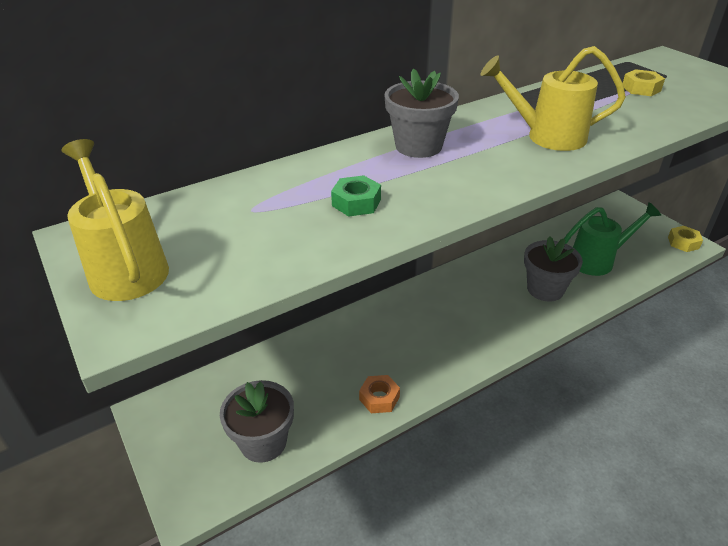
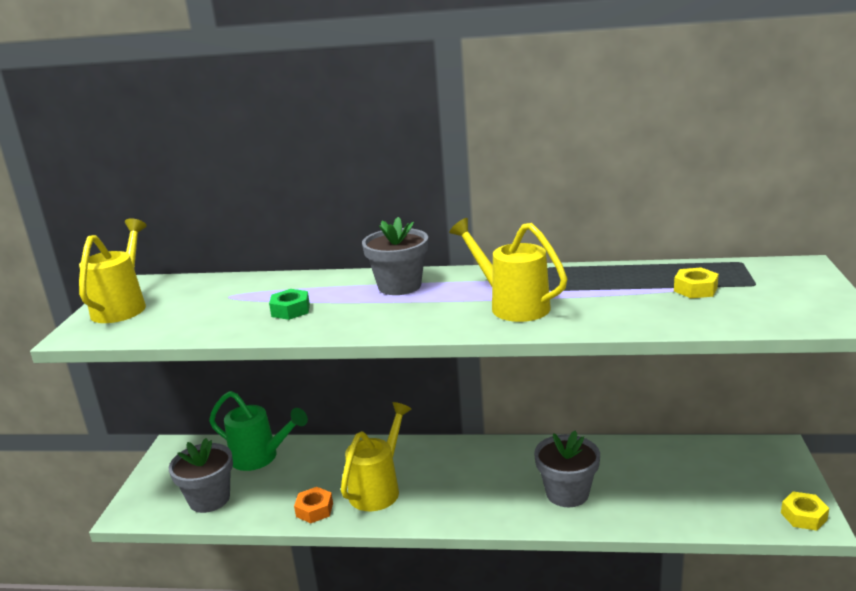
camera: 40 degrees right, 15 degrees down
green watering can [564,202,661,276] -> green watering can moved to [209,391,308,471]
none -> yellow watering can [341,402,411,511]

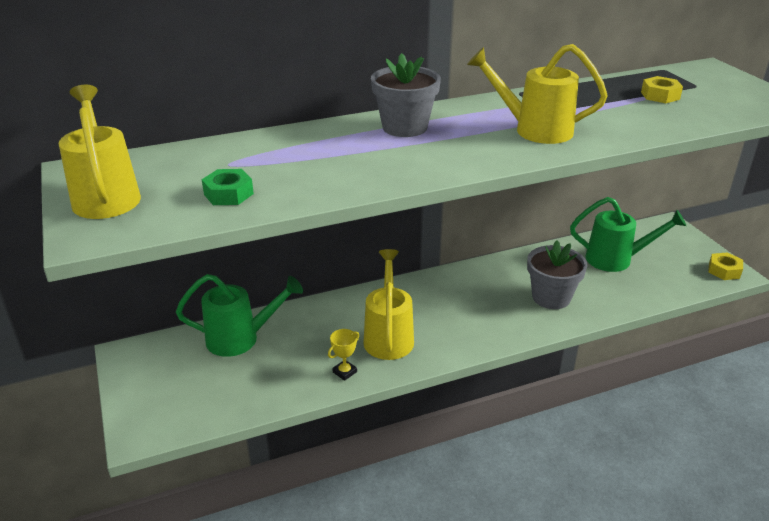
camera: 30 degrees left, 10 degrees up
grey flower pot [168,438,233,513] -> none
green nut [269,289,310,320] -> green nut moved to [202,169,254,205]
orange nut [294,487,333,523] -> yellow trophy [328,329,359,381]
none -> green watering can [570,197,686,272]

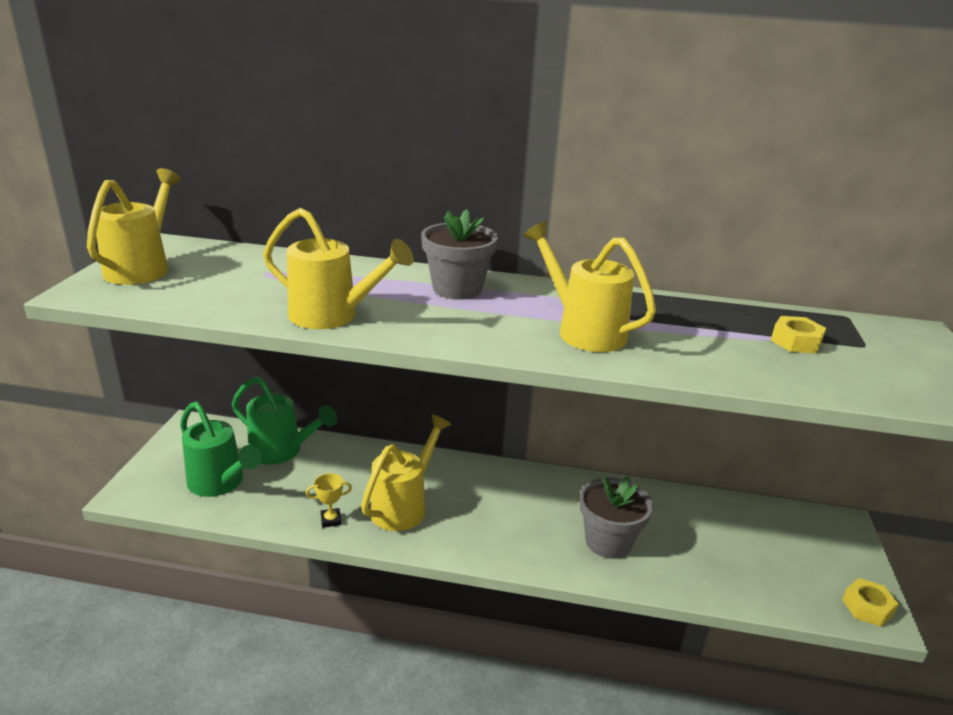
camera: 30 degrees right, 5 degrees down
green nut [202,169,254,205] -> none
green watering can [570,197,686,272] -> green watering can moved to [180,401,262,497]
none -> yellow watering can [263,208,414,329]

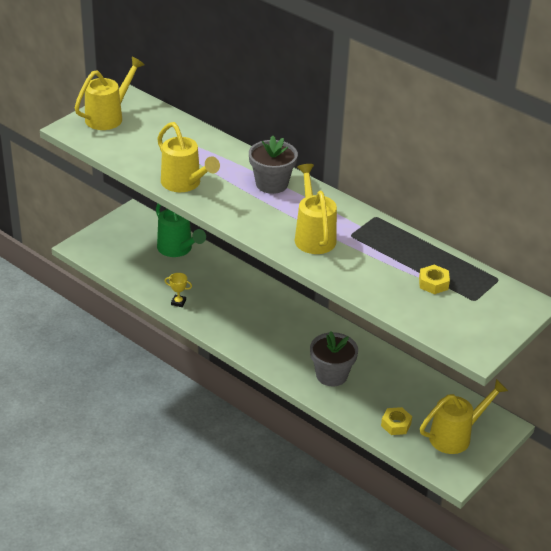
camera: 30 degrees right, 10 degrees up
green watering can [180,401,262,497] -> none
yellow watering can [361,415,451,531] -> yellow watering can moved to [420,379,508,454]
yellow nut [842,578,899,627] -> yellow nut moved to [381,407,412,435]

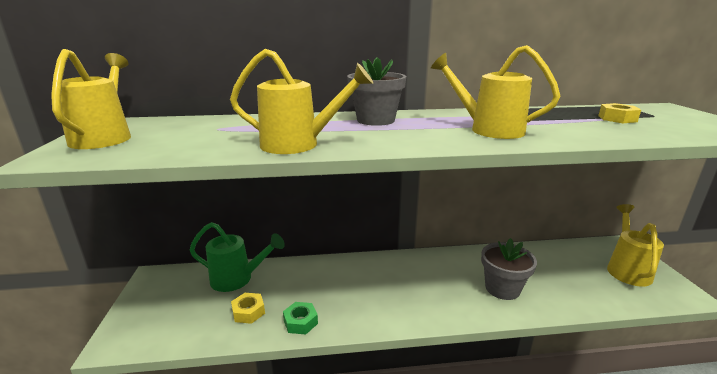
camera: 45 degrees left, 15 degrees down
yellow trophy [165,273,192,307] -> green nut [283,302,318,335]
yellow nut [381,407,412,435] -> yellow nut moved to [231,293,265,324]

